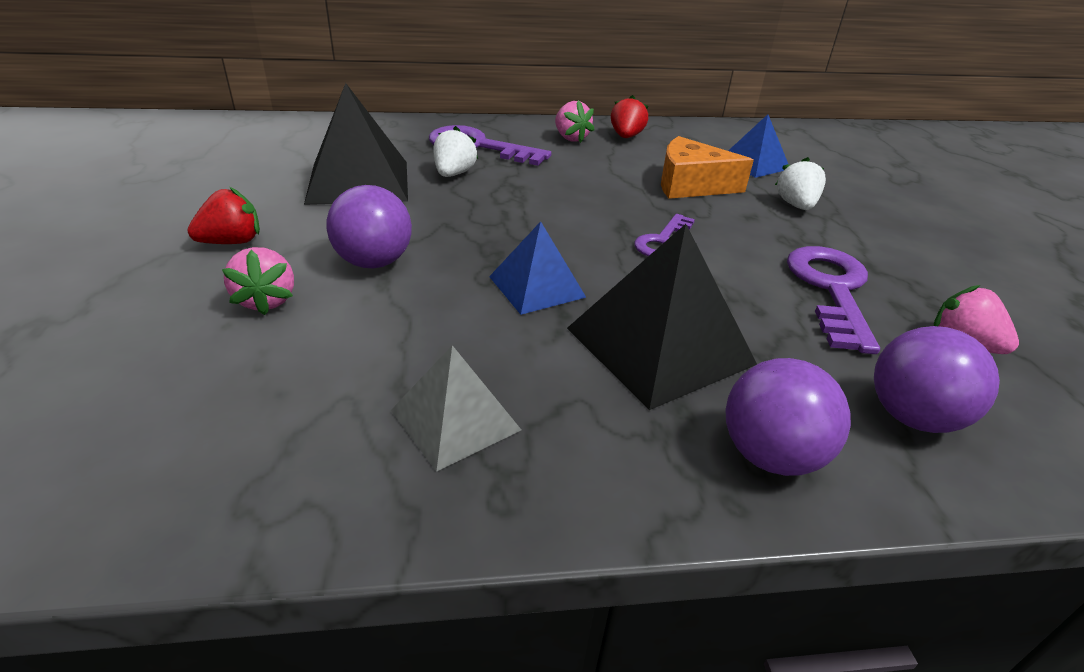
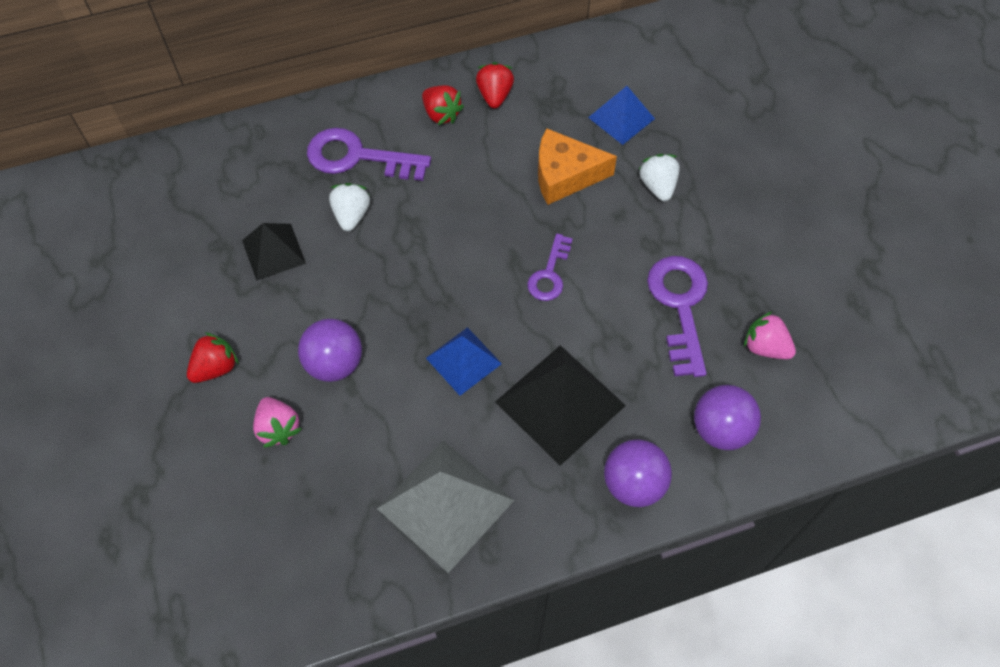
camera: 10 degrees left, 25 degrees up
black pyramid [304,83,408,205] -> black pyramid [242,223,306,281], size x0.60
grey pyramid [391,345,521,472] -> grey pyramid [377,440,514,573], size x1.67
pink strawberry [555,100,595,143] -> red strawberry [422,85,464,125]

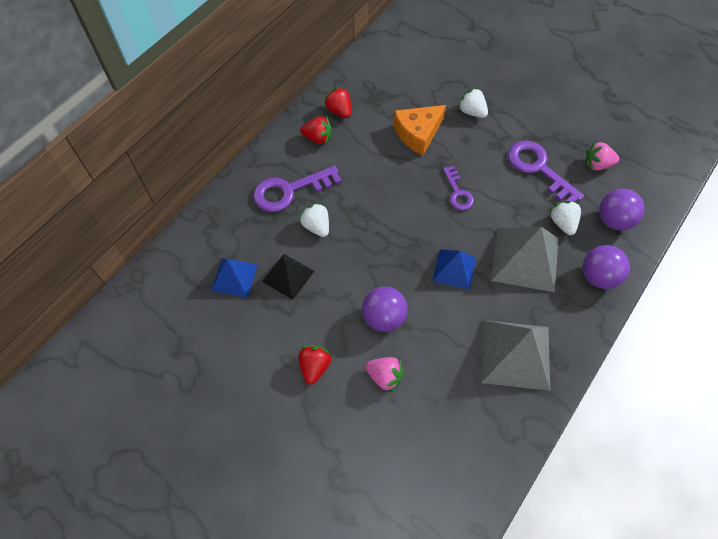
camera: 35 degrees left, 0 degrees up
black pyramid [495,345,626,466] -> grey pyramid [491,227,559,292]
blue pyramid [588,86,655,145] -> blue pyramid moved to [211,258,258,298]
none -> white strawberry [549,201,581,235]

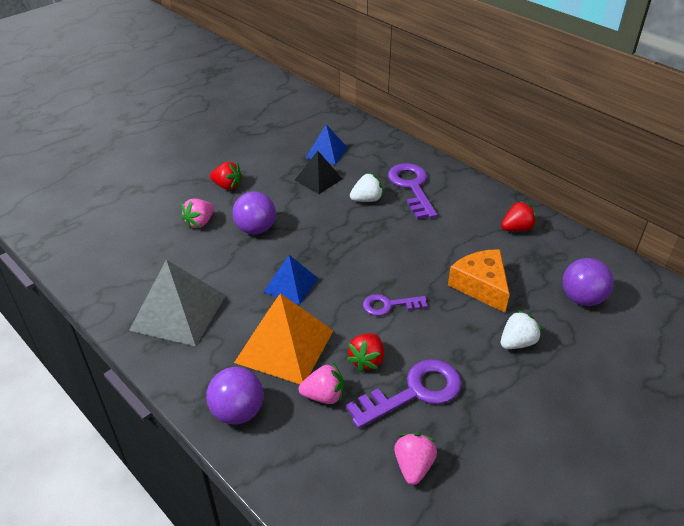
camera: 100 degrees right, 20 degrees down
red strawberry [300,116,332,144] -> red strawberry moved to [347,333,384,372]
grey pyramid [491,227,559,292] -> orange pyramid [234,293,333,384]
white strawberry [549,201,581,235] -> pink strawberry [299,363,344,404]
purple ball [599,189,645,231] -> purple ball moved to [563,258,614,306]

